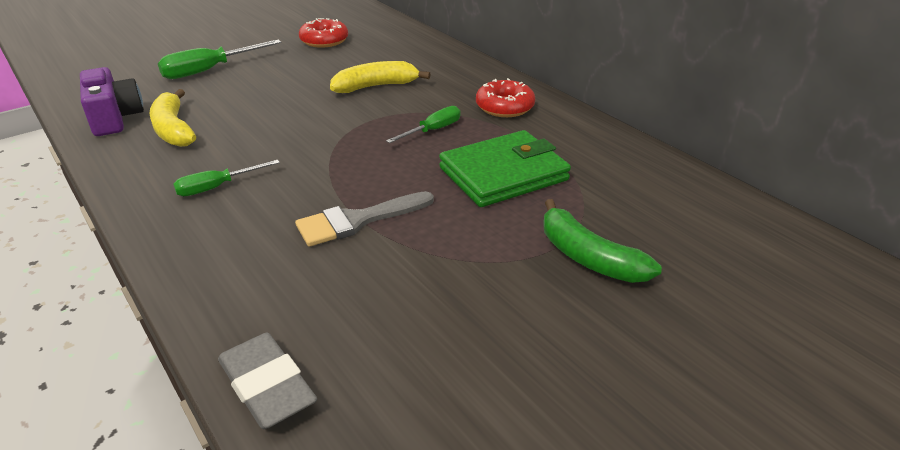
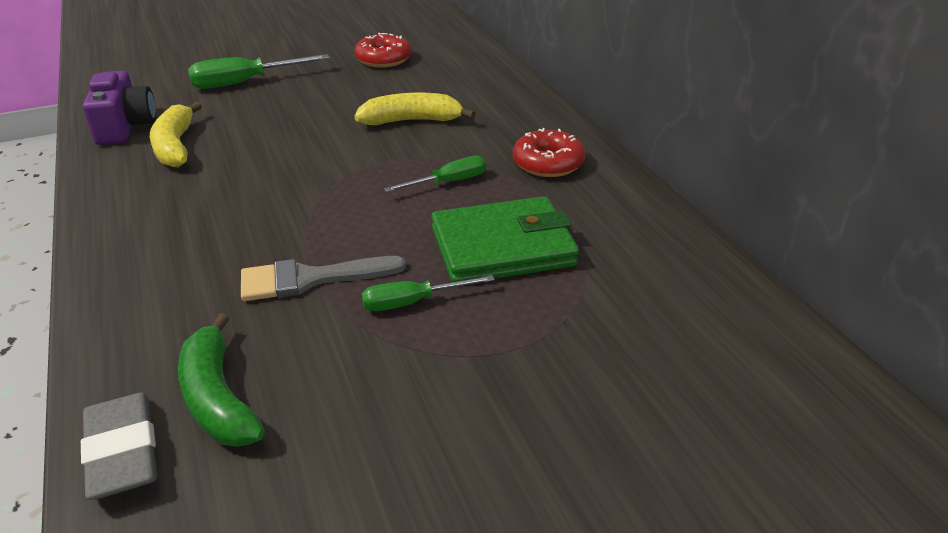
camera: 15 degrees right, 0 degrees up
green screwdriver [173,160,280,196] -> green screwdriver moved to [362,275,495,311]
green banana [543,199,662,283] -> green banana moved to [178,313,265,447]

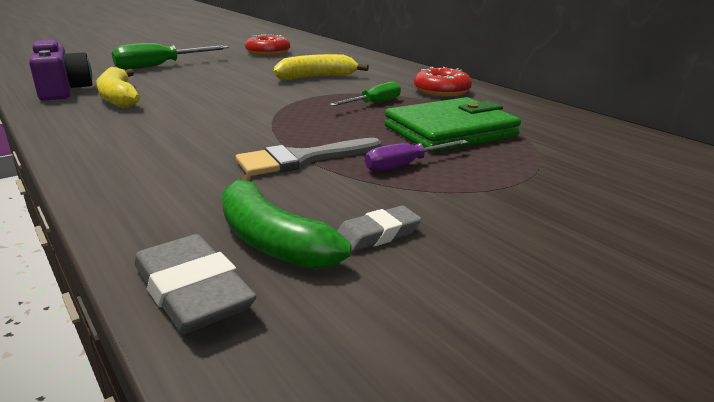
camera: 15 degrees left, 10 degrees down
green screwdriver [362,275,495,311] -> purple screwdriver [365,140,469,171]
none -> grey eraser [337,206,421,252]

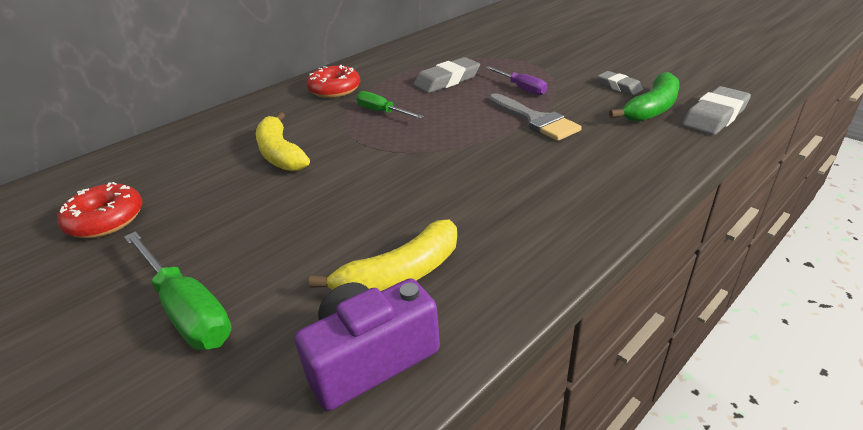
camera: 95 degrees left, 10 degrees up
green wallet [384,97,521,152] -> grey eraser [413,57,480,93]

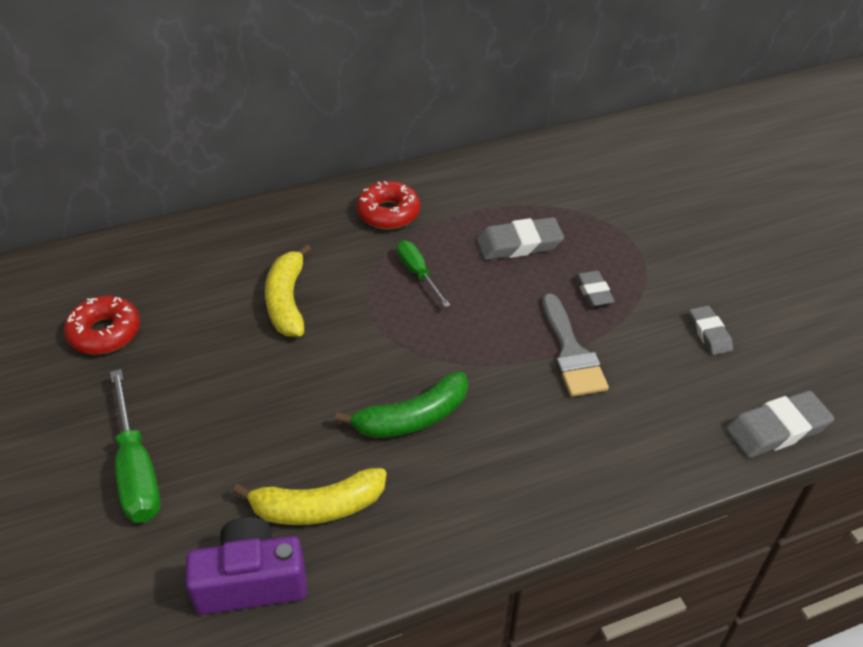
camera: 20 degrees right, 10 degrees up
purple screwdriver [486,66,547,95] -> grey eraser [575,271,615,307]
green banana [609,72,679,122] -> green banana moved to [335,372,468,438]

